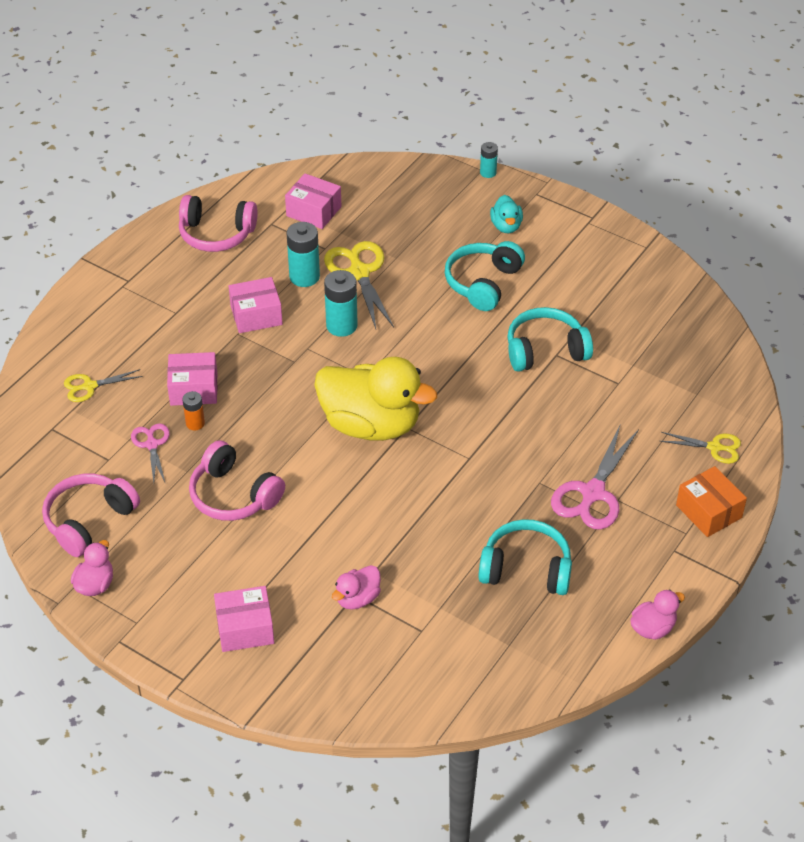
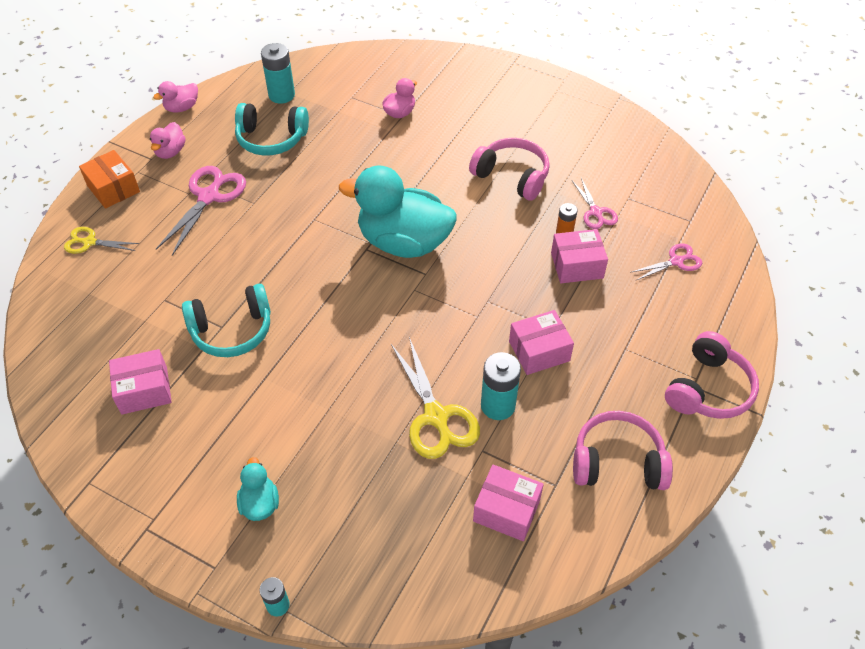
camera: 175 degrees right, 5 degrees up
pink headphones [42,474,140,557] -> pink headphones moved to [665,331,759,419]
yellow scissors [64,369,143,402] -> pink scissors [630,243,702,280]
pink duck [71,540,113,596] -> pink duck moved to [150,122,185,159]
pink box [214,586,274,652] -> pink box moved to [109,349,172,414]
yellow duck [314,357,437,441] -> turquoise duck [339,165,457,258]
turquoise battery [324,270,358,337] -> turquoise battery moved to [261,43,295,104]
turquoise headphones [445,241,525,311] -> none

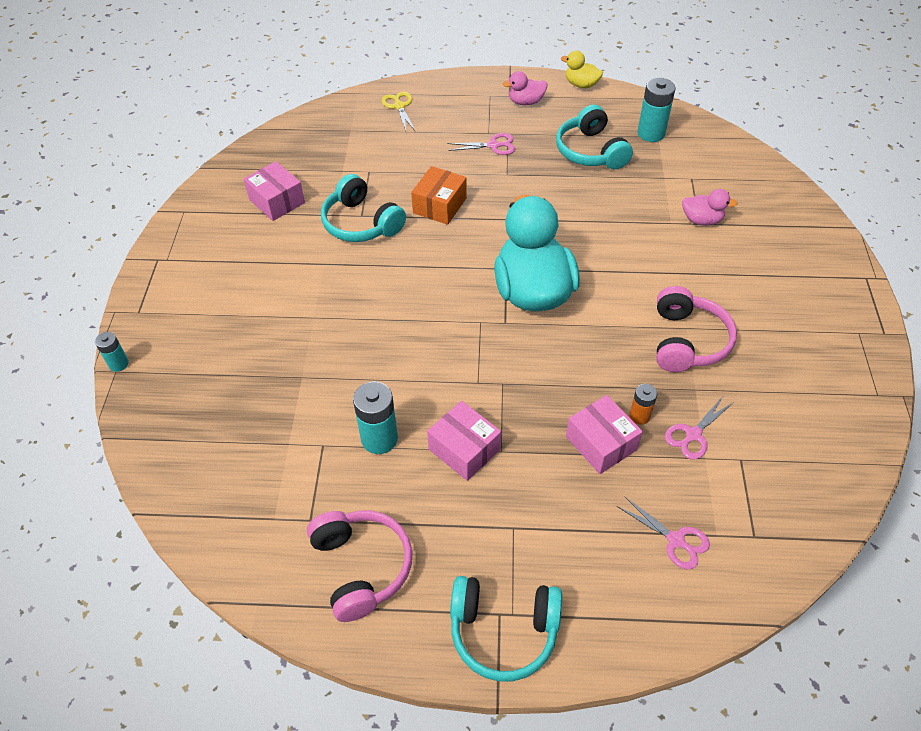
camera: 65 degrees right, 0 degrees up
orange box [79,150,140,209] -> orange box moved to [411,166,467,225]
pink duck [153,81,198,113] -> yellow duck [561,51,603,88]
pink scissors [156,166,246,256] -> pink scissors [447,133,515,155], size x0.58
turquoise duck [237,457,279,521] -> none
yellow scissors [391,337,480,459] -> none
pink box [473,464,544,541] -> none
pink headphones [665,331,759,419] -> turquoise headphones [450,576,562,682]

